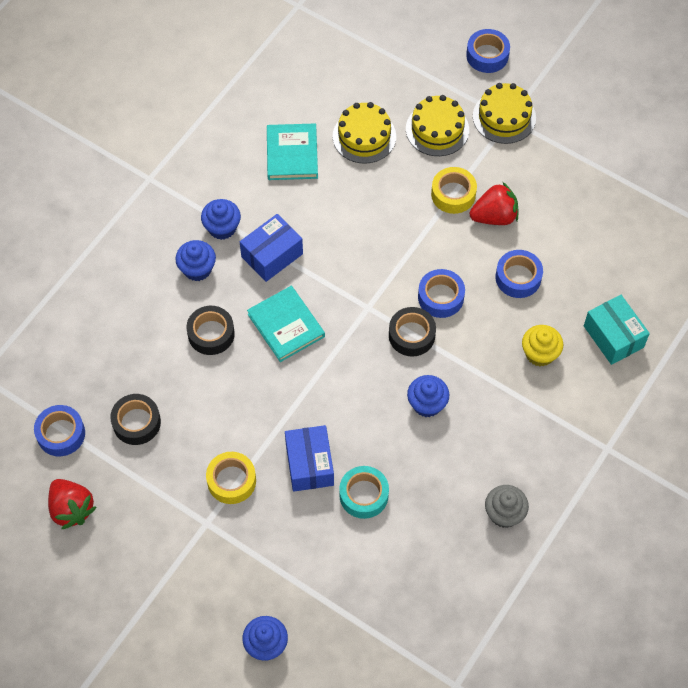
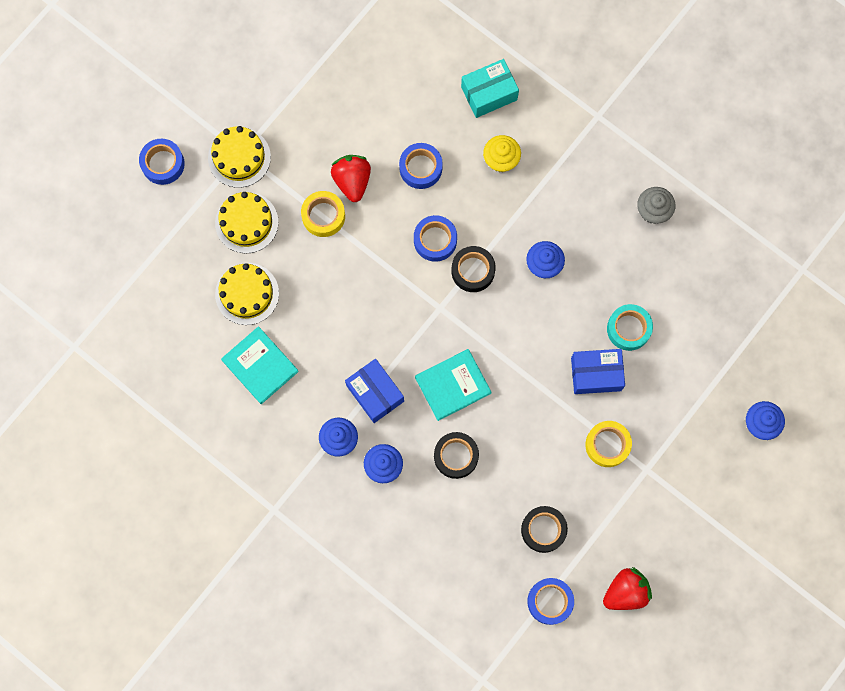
camera: 85 degrees left, 15 degrees up
turquoise book [267,123,318,180] -> turquoise book turned 45 degrees clockwise [221,326,299,404]

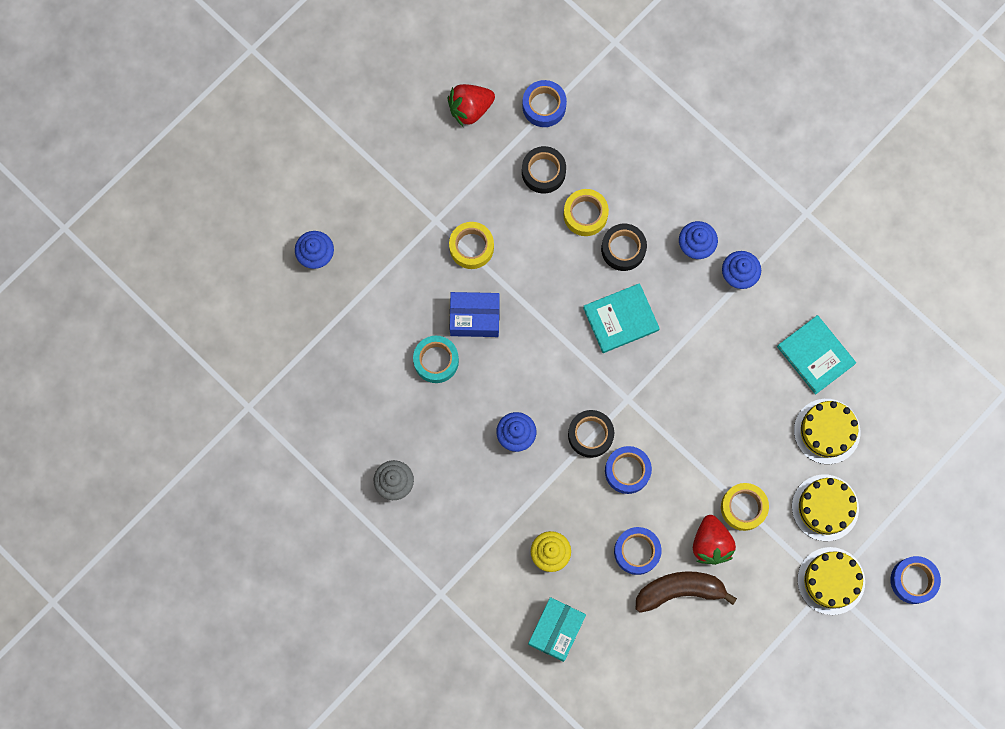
camera: 175 degrees left, 0 degrees up
blue box [345,359,404,423] -> none
turquoise box [461,59,519,118] -> turquoise box turned 45 degrees counterclockwise [528,597,586,662]
none -> yellow tape [563,189,609,236]
none -> brown banana [636,571,737,613]

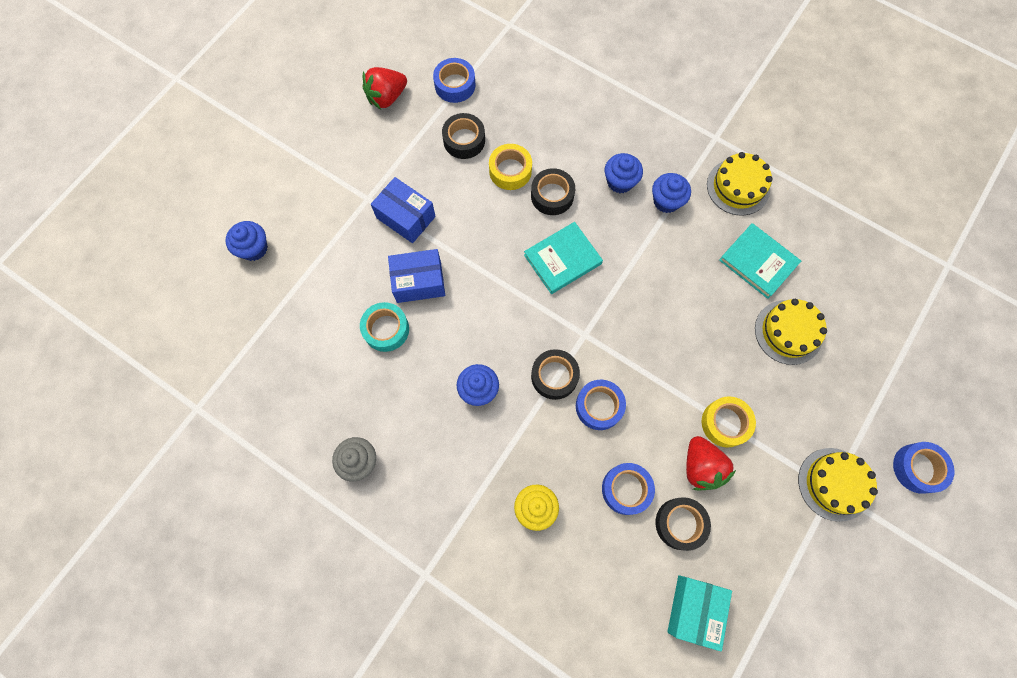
camera: 10 degrees left, 5 degrees down
yellow tape [449,222,494,269] -> blue box [371,177,436,243]
turquoise box [528,597,586,662] -> turquoise box moved to [667,575,732,652]
brown banana [636,571,737,613] -> black tape [655,497,711,551]
yellow cake [792,474,859,541] -> yellow cake moved to [707,152,773,216]

